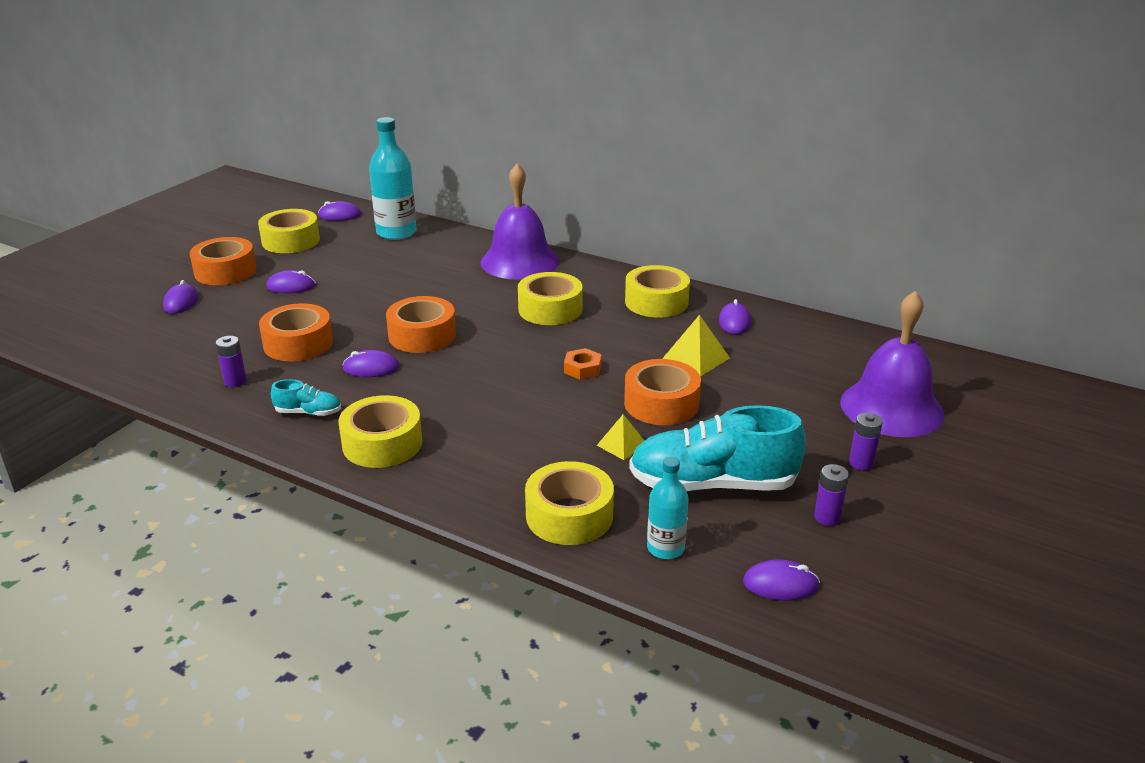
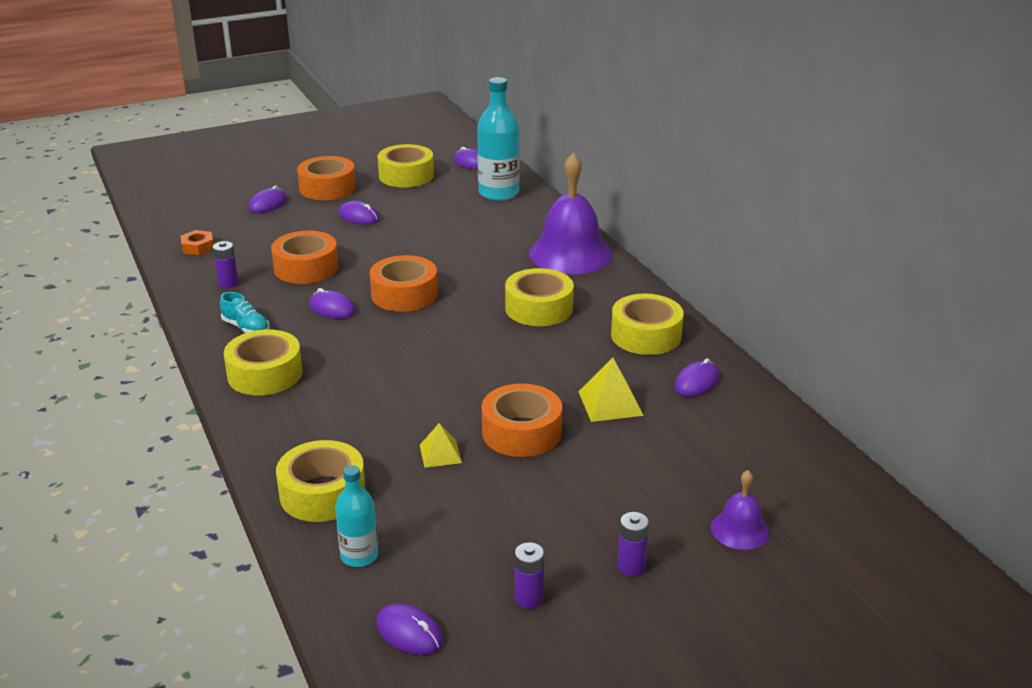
camera: 35 degrees right, 0 degrees up
orange nut [564,348,602,380] -> orange nut moved to [181,230,214,255]
turquoise shoe [629,405,806,491] -> none
purple bell [840,291,944,437] -> purple bell [711,470,770,550], size x0.49

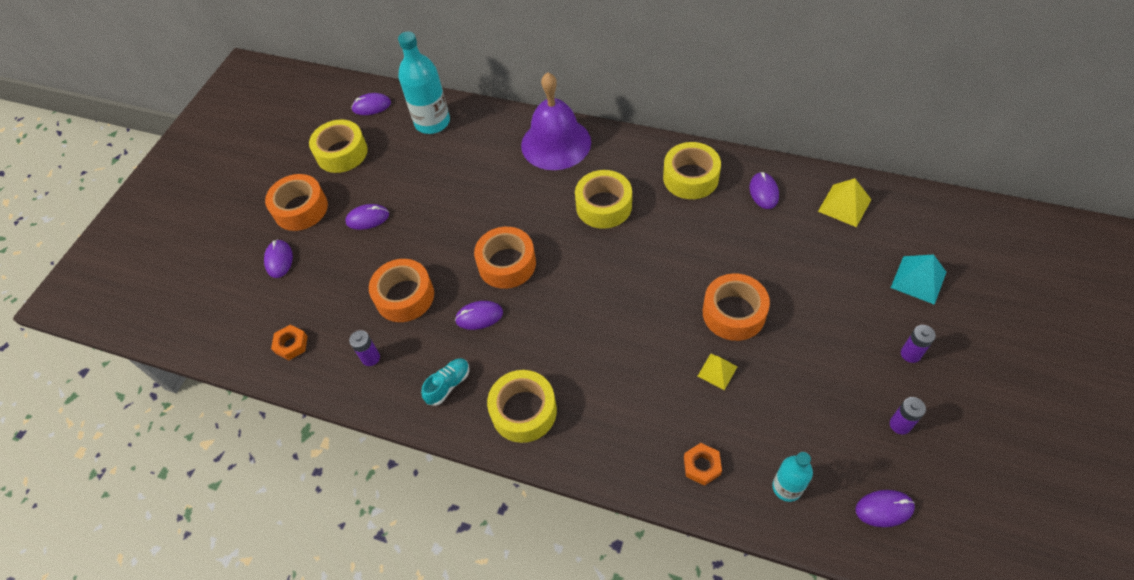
camera: 40 degrees left, 25 degrees up
turquoise shoe [220,292,270,333] -> turquoise shoe turned 45 degrees counterclockwise [421,358,469,406]
yellow tape [276,440,366,522] -> orange nut [684,443,722,486]
yellow pyramid [578,358,644,422] -> yellow pyramid moved to [818,178,872,227]
purple bell [711,470,770,550] -> turquoise pyramid [891,254,946,305]

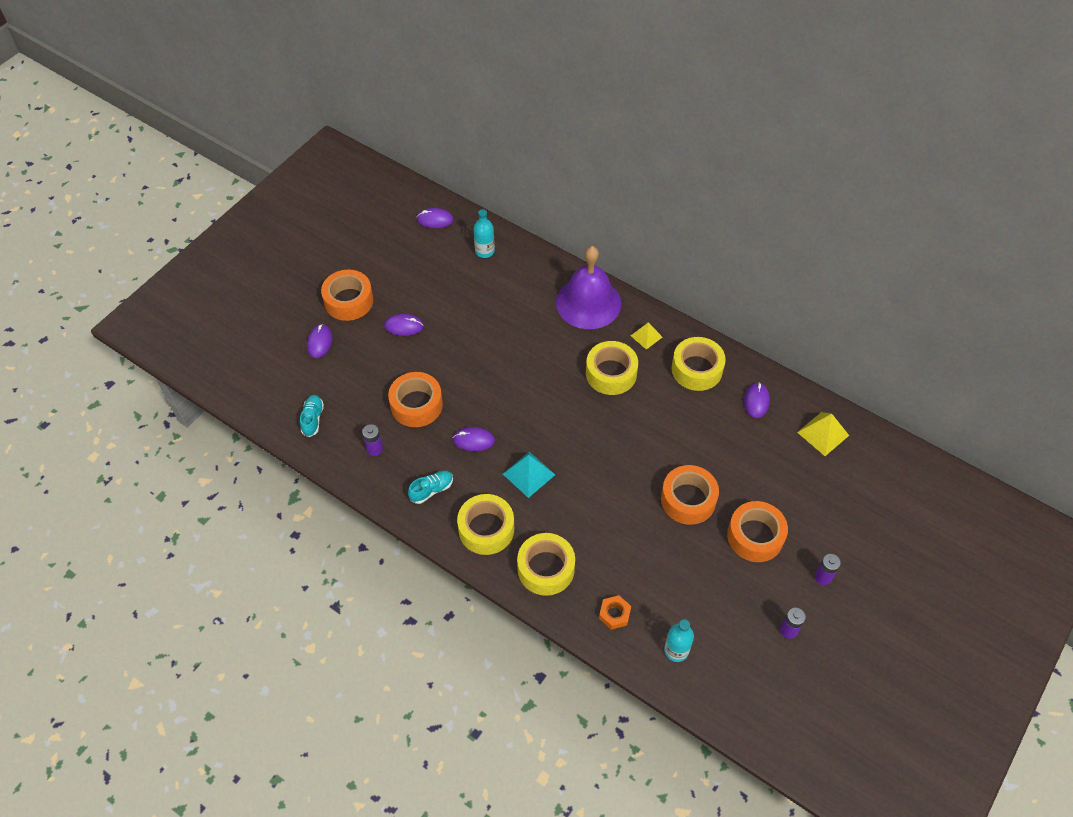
camera: 10 degrees right, 0 degrees up
orange nut [271,325,308,360] -> turquoise shoe [300,395,324,437]
yellow tape [309,120,368,173] -> yellow tape moved to [517,533,575,596]
turquoise bottle [398,31,450,134] -> turquoise bottle [474,209,495,258], size x0.58
orange tape [474,227,536,289] -> orange tape moved to [727,501,788,562]
yellow pyramid [697,354,737,390] -> yellow pyramid moved to [631,322,662,350]
purple mouse [855,490,915,527] -> none
turquoise pyramid [891,254,946,305] -> turquoise pyramid moved to [503,451,555,498]

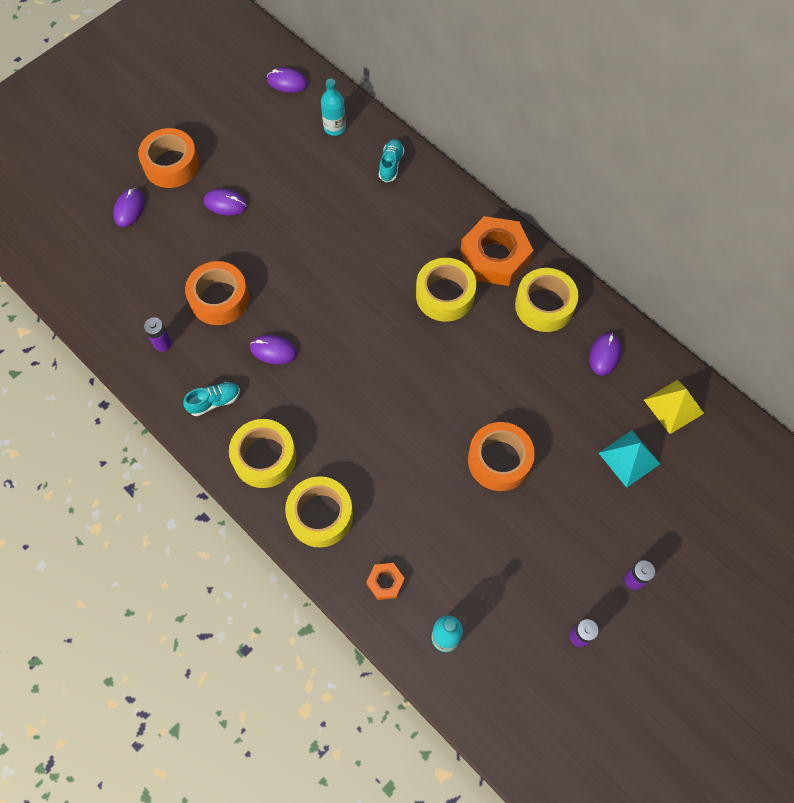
camera: 10 degrees right, 10 degrees up
turquoise shoe [300,395,324,437] -> turquoise shoe moved to [379,139,404,182]
turquoise pyramid [503,451,555,498] -> turquoise pyramid moved to [599,430,660,488]
purple bell [556,246,621,329] -> none
yellow pyramid [631,322,662,350] -> orange nut [460,216,534,286]
orange tape [727,501,788,562] -> none

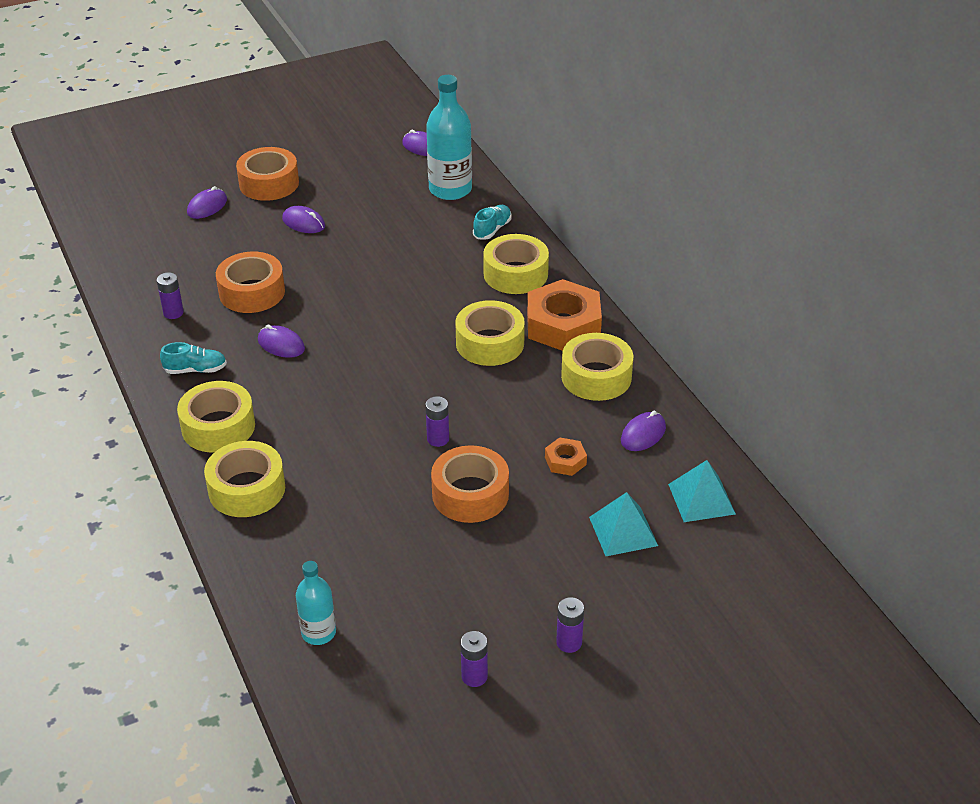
camera: 20 degrees right, 25 degrees down
turquoise bottle [321,79,346,136] -> turquoise bottle [426,75,472,200], size x1.74
orange nut [366,563,405,600] -> orange nut moved to [545,437,587,476]
yellow pyramid [644,380,704,434] -> turquoise pyramid [668,460,736,522]
none -> purple battery [425,396,449,447]
none -> yellow tape [483,234,549,294]

